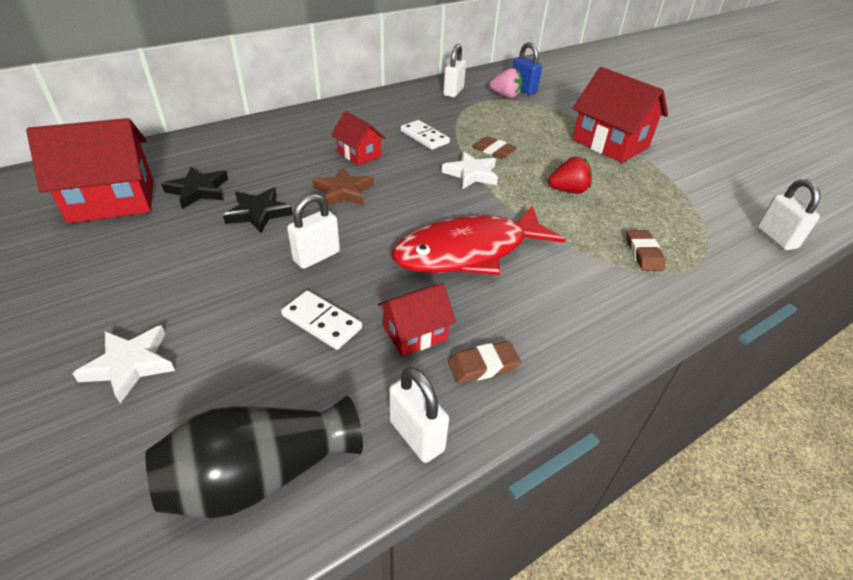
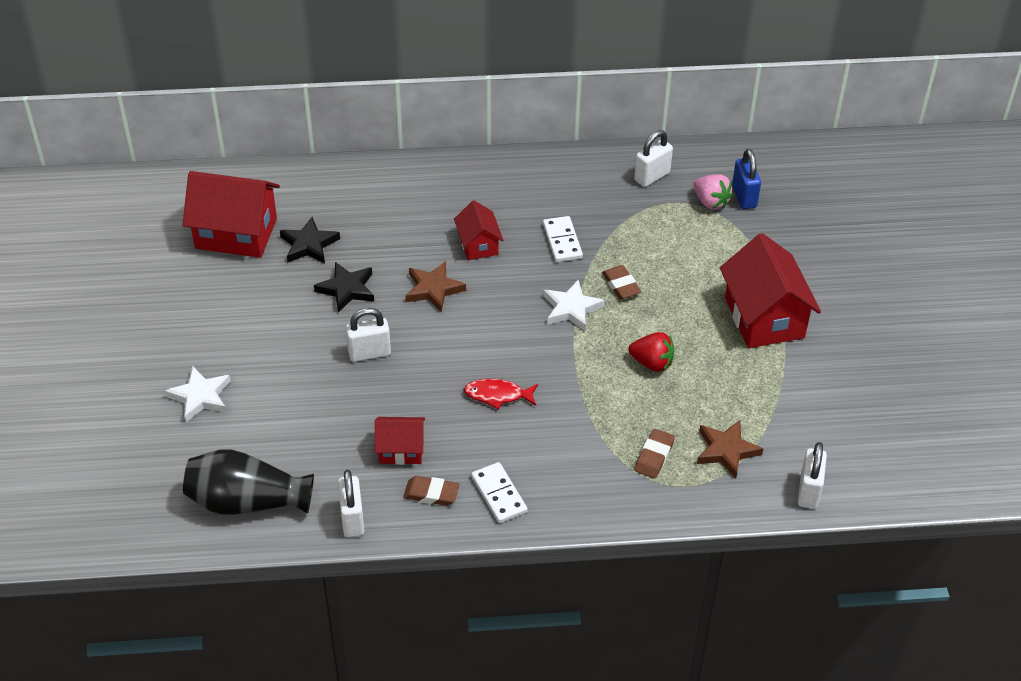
camera: 30 degrees right, 5 degrees up
white domino [281,290,362,350] -> white domino moved to [471,462,527,523]
red fish [392,205,566,275] -> red fish [464,379,538,410], size x0.45
none -> brown star [697,420,763,478]

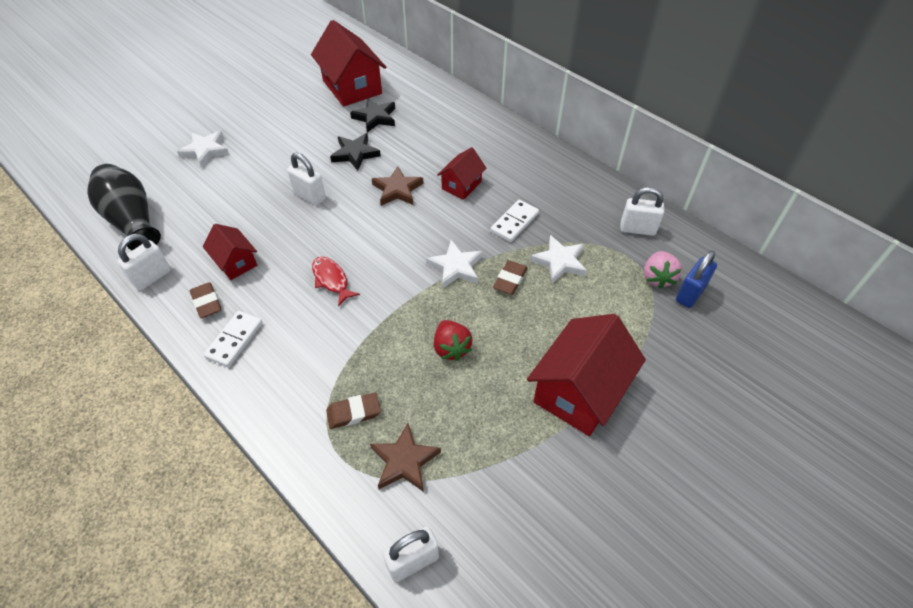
camera: 50 degrees right, 5 degrees up
none -> white star [530,235,587,284]

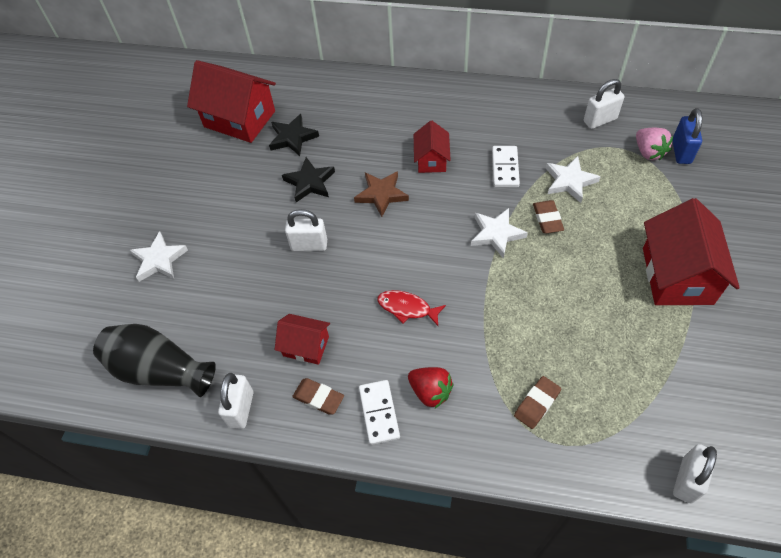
camera: 30 degrees left, 5 degrees up
brown star [370,423,441,492] -> none
red strawberry [434,320,472,361] -> red strawberry moved to [408,367,453,408]

